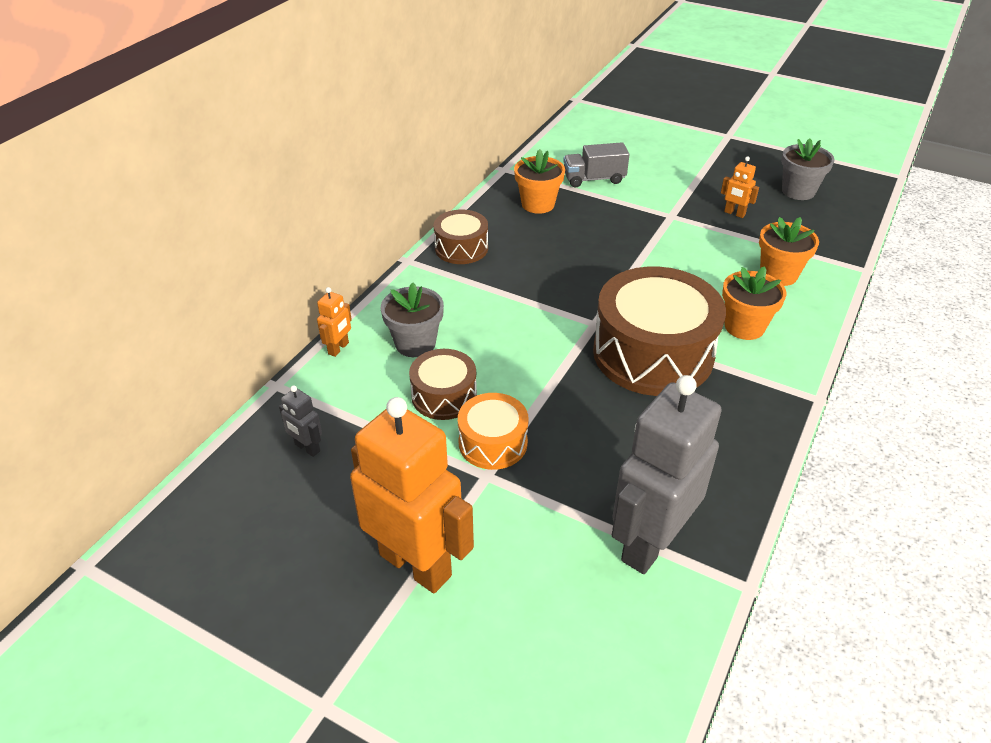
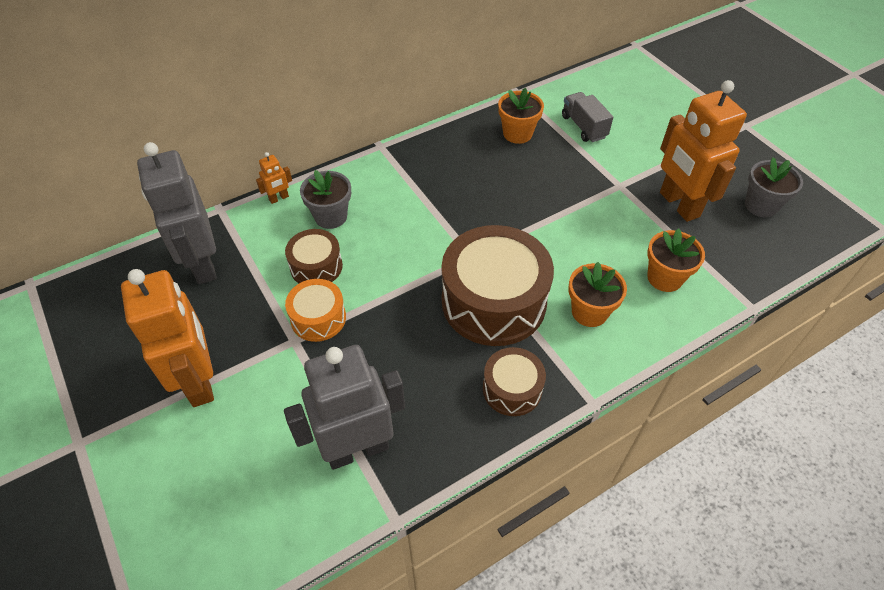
camera: 30 degrees right, 10 degrees up
grey robot [279,385,322,457] -> grey robot [137,142,217,284], size x2.40
brown drum [434,210,488,264] -> brown drum moved to [483,347,546,416]
grey truck [563,142,630,187] -> grey truck turned 45 degrees clockwise [562,92,613,142]
orange robot [721,156,759,218] -> orange robot [660,80,747,222], size x2.40

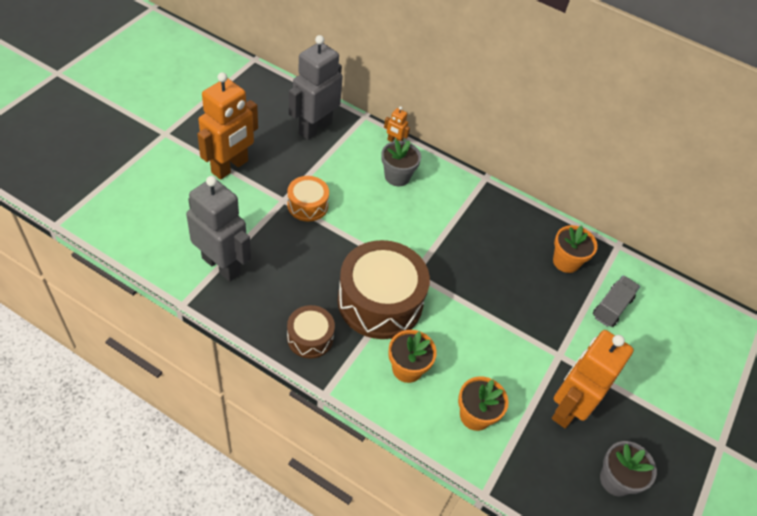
camera: 55 degrees right, 0 degrees up
brown drum [285,229,343,283] -> none

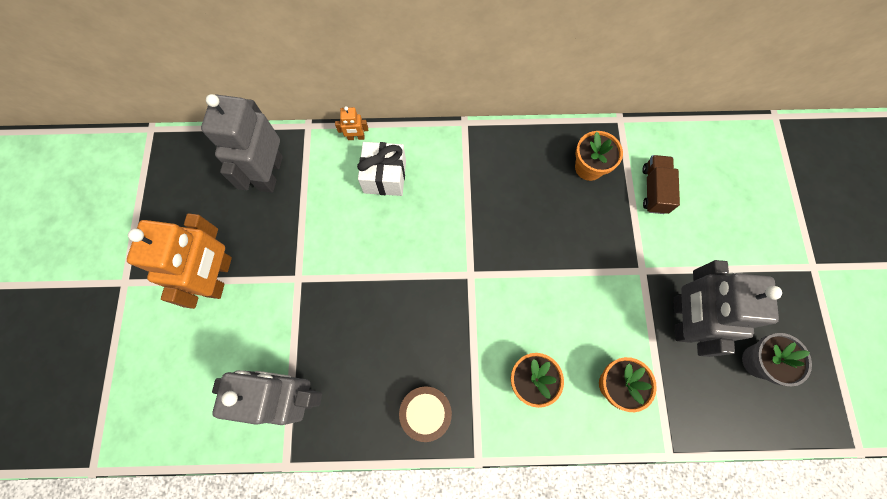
camera: 25 degrees left, 20 degrees up
orange drum [287,176,329,222] -> none
brown drum [338,240,430,339] -> none
grey flower pot [381,140,421,186] -> white gift [357,142,406,196]
orange robot [552,330,634,429] -> grey robot [673,260,782,357]
grey truck [593,275,640,327] -> brown truck [642,155,680,214]

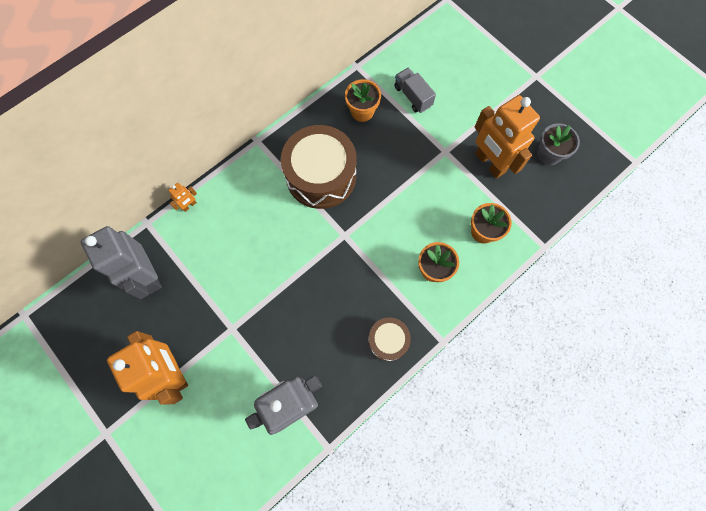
camera: 40 degrees left, 0 degrees up
white gift [357,142,406,196] -> none
brown truck [642,155,680,214] -> grey truck [394,67,436,113]
grey robot [673,260,782,357] -> orange robot [474,95,540,179]
none -> brown drum [281,125,357,209]

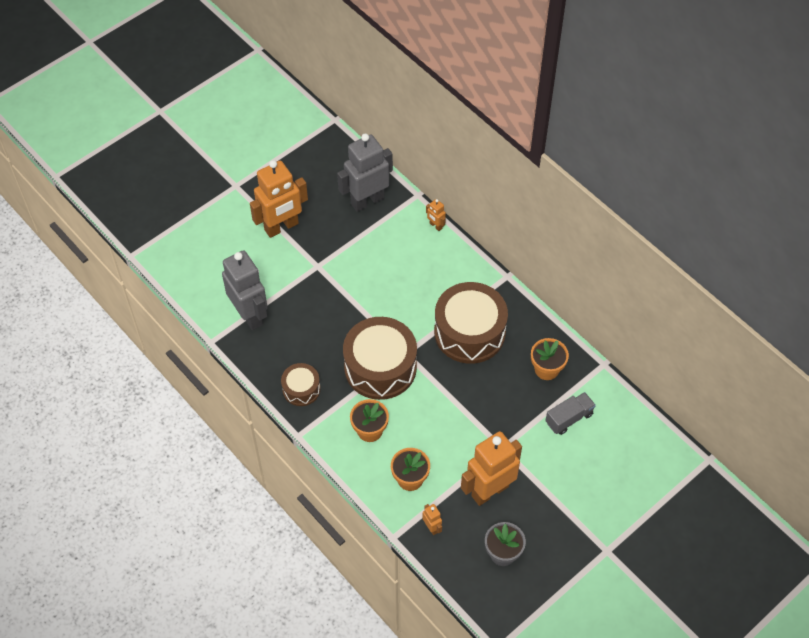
camera: 90 degrees right, 15 degrees down
none -> brown drum [343,317,417,400]
none -> orange robot [422,504,442,535]

